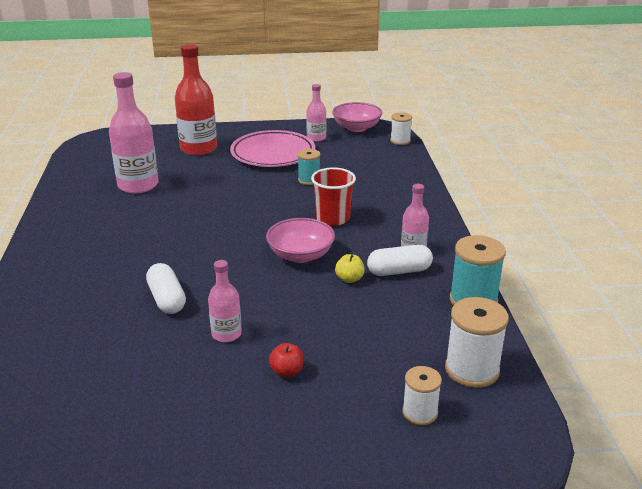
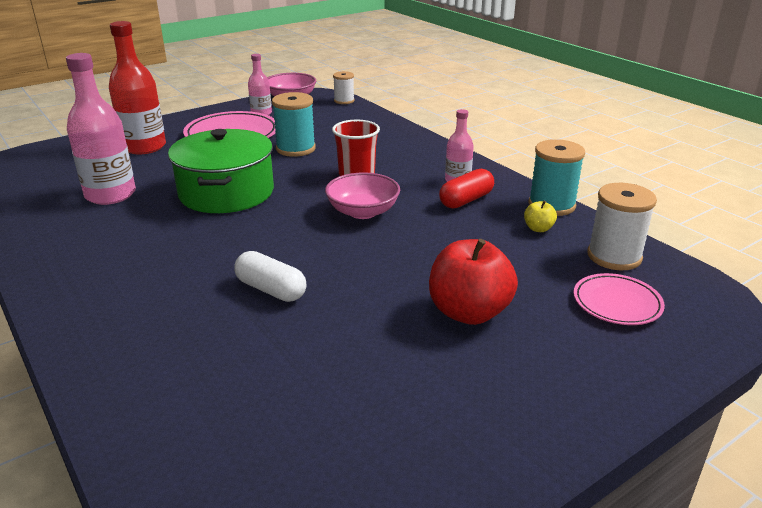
camera: 30 degrees left, 0 degrees up
pink bottle [208,260,242,342] -> none
red apple [269,343,304,377] -> red apple [429,239,518,325], size x2.22
turquoise spool [298,149,320,185] -> turquoise spool [272,92,316,157], size x1.64
yellow apple [335,254,365,283] -> yellow apple moved to [524,201,557,232]
white capsule [367,245,433,276] -> red capsule [439,169,494,209]
white spool [402,366,442,425] -> pink plate [573,273,665,325]
none -> green pot [168,129,274,213]

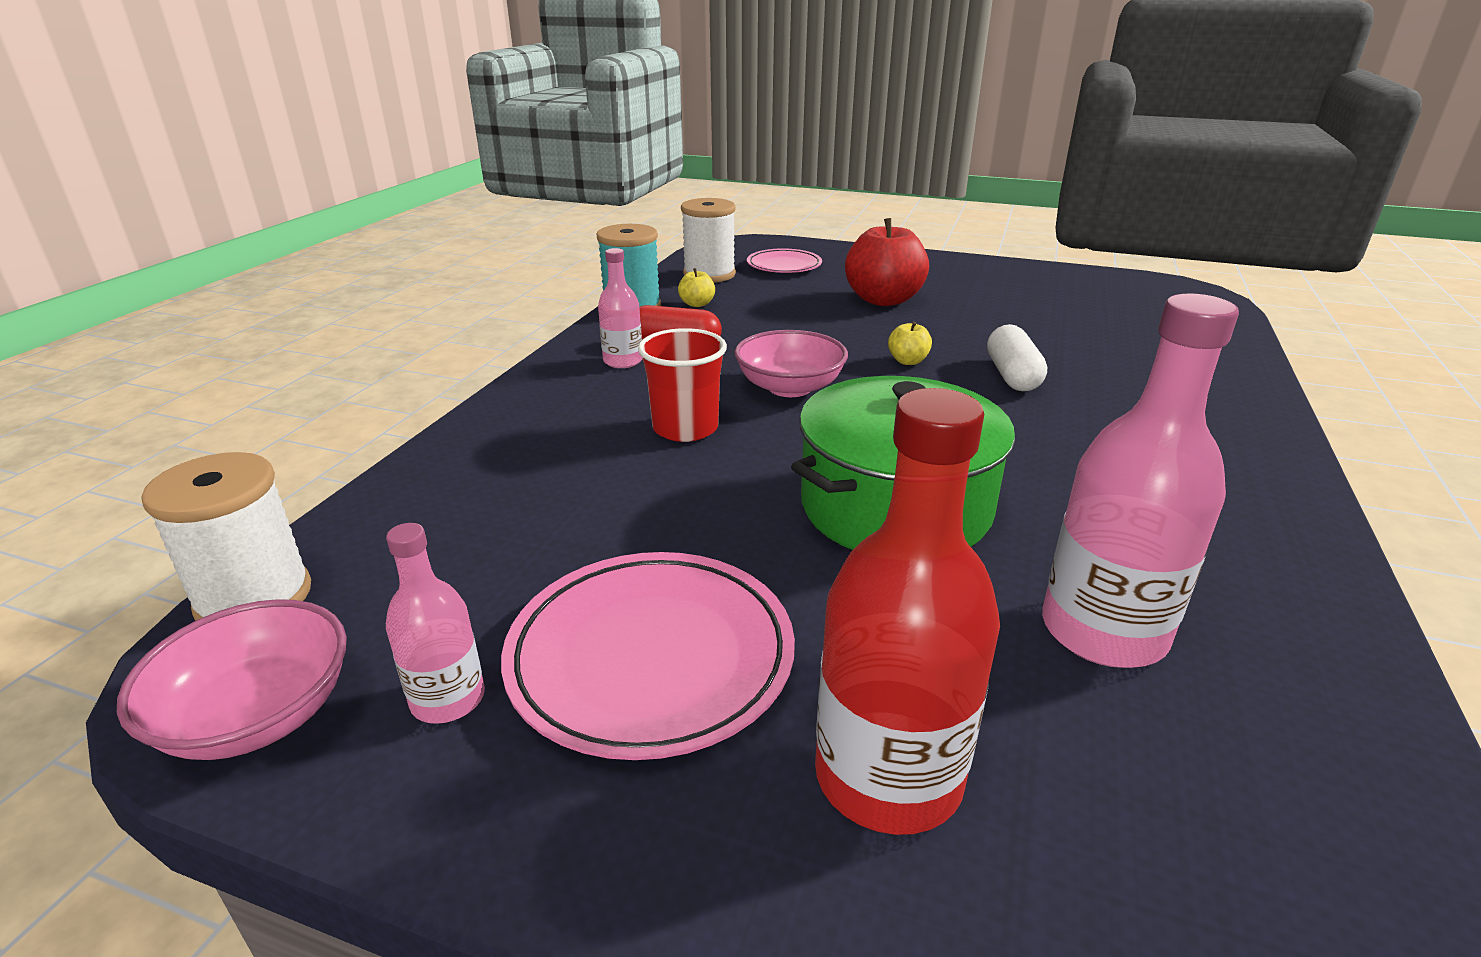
camera: 125 degrees left, 0 degrees up
turquoise spool [272,92,316,157] -> none
white spool [333,71,354,104] -> white spool [141,452,311,621], size x1.64
none -> yellow apple [888,322,932,365]

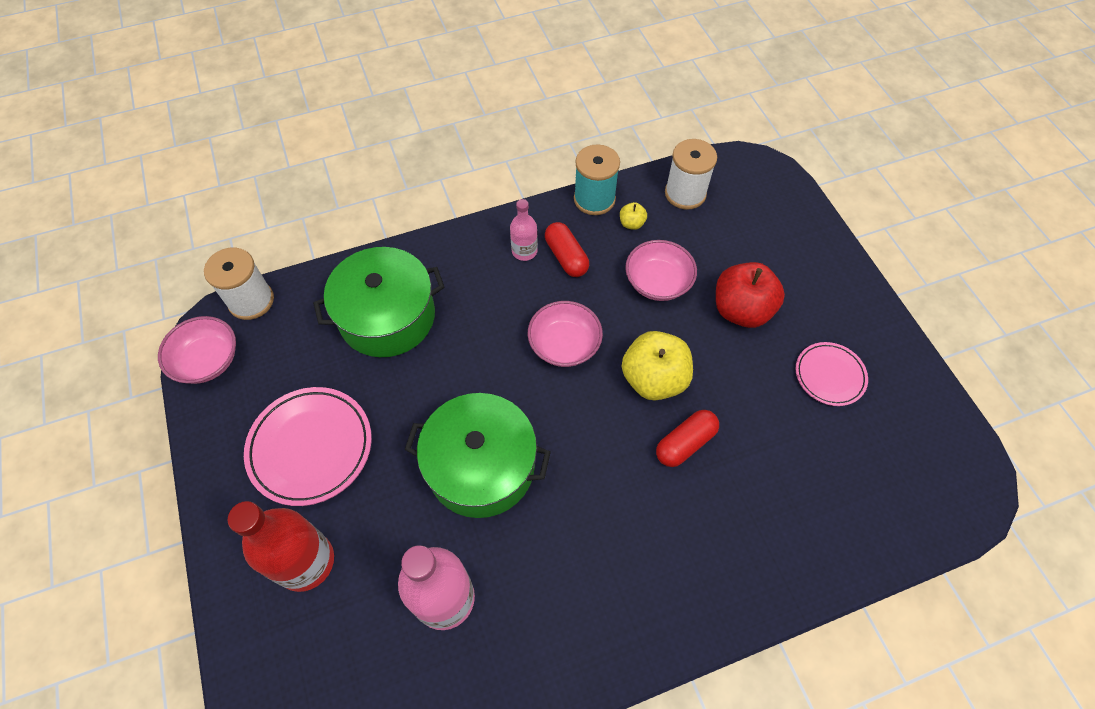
camera: 50 degrees right, 30 degrees up
pink bottle [386,523,485,724] -> none
red cup [638,328,727,442] -> none
pink plate [747,248,822,273] -> pink plate moved to [796,342,868,406]
yellow apple [888,322,932,365] -> yellow apple [622,331,693,401], size x2.22
white capsule [987,324,1047,391] -> red capsule [656,410,719,467]
none -> green pot [313,247,444,357]
none -> pink bowl [625,240,697,301]

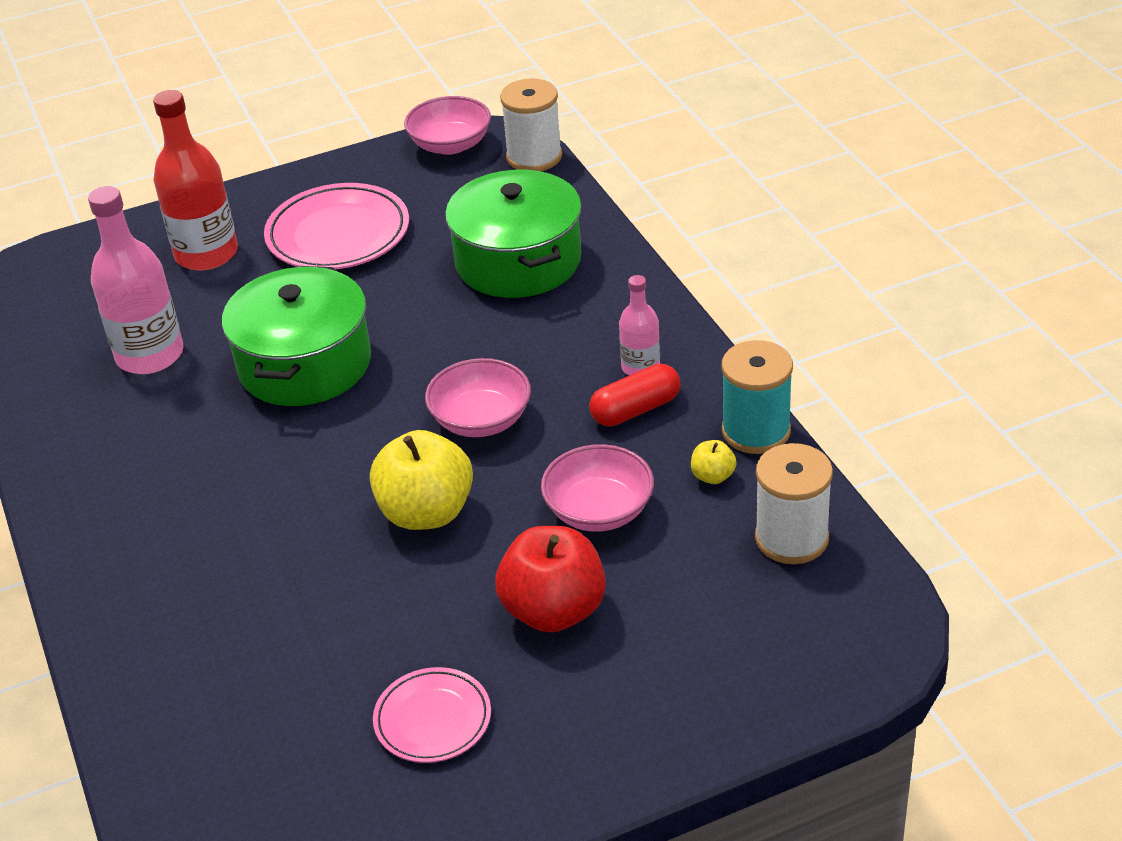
camera: 90 degrees right, 20 degrees down
red capsule [656,410,719,467] -> none

